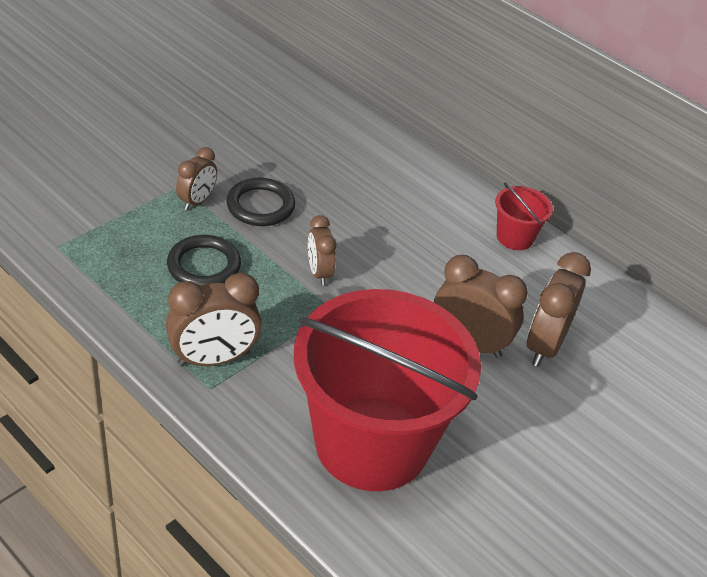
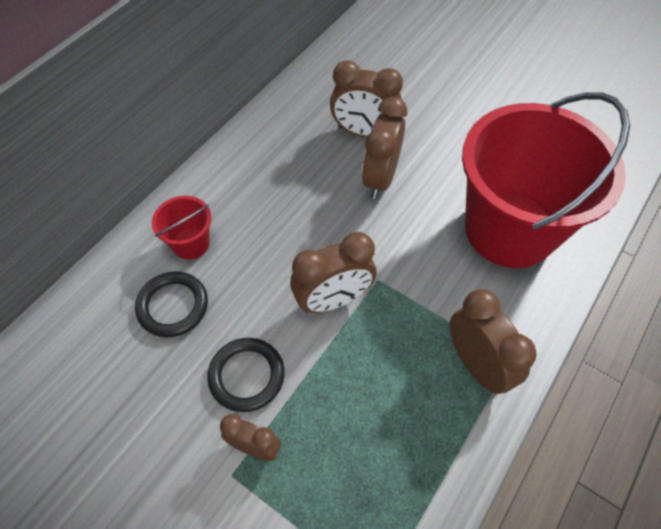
camera: 95 degrees left, 15 degrees up
black ring [167,235,241,286] -> black ring moved to [135,271,208,337]
brown clock [308,215,336,286] -> brown clock [290,232,377,313], size x1.63
red bucket [495,182,553,250] -> red bucket moved to [152,196,211,259]

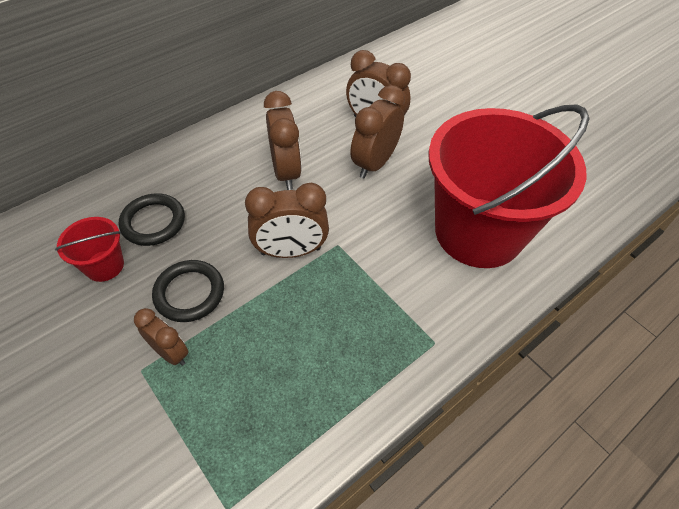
camera: 15 degrees right, 5 degrees down
red bucket [152,196,211,259] -> red bucket moved to [55,217,124,282]
brown clock [450,289,537,394] -> brown clock moved to [264,91,302,190]

